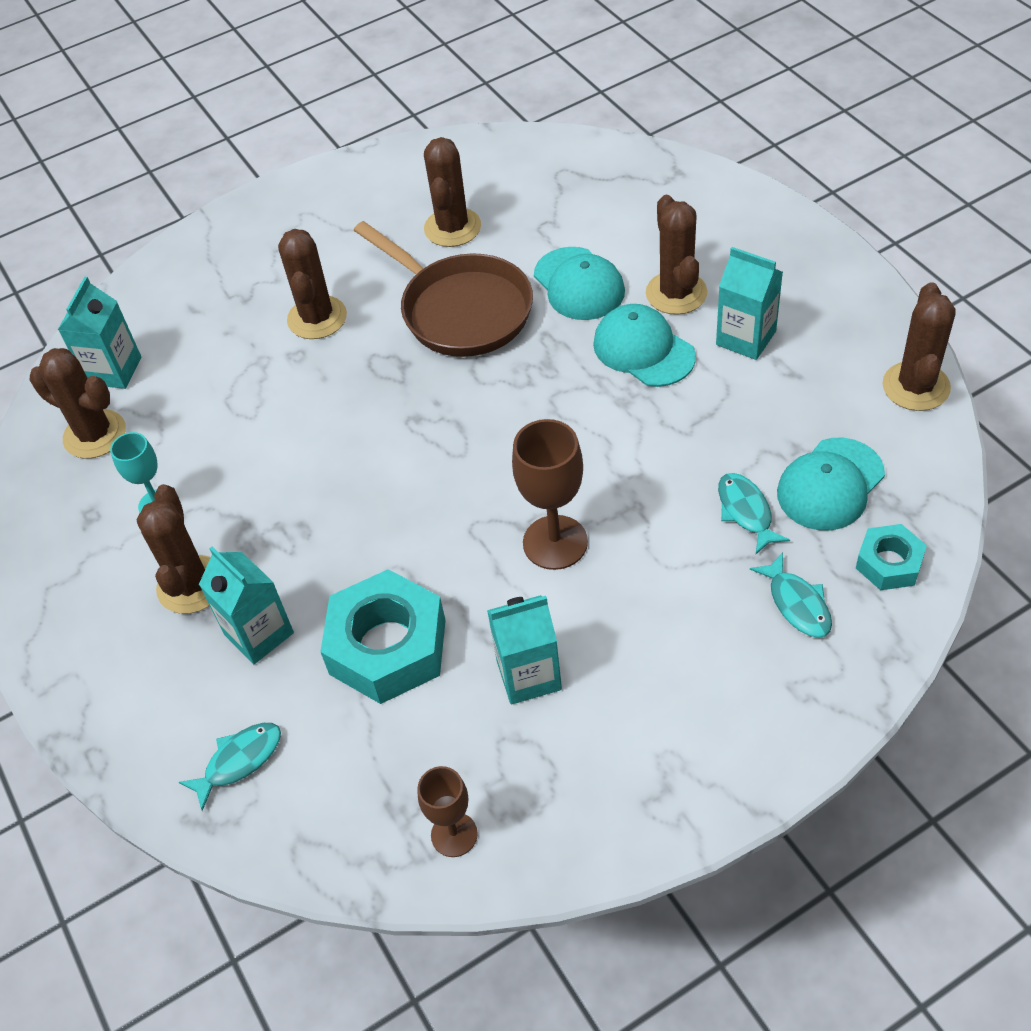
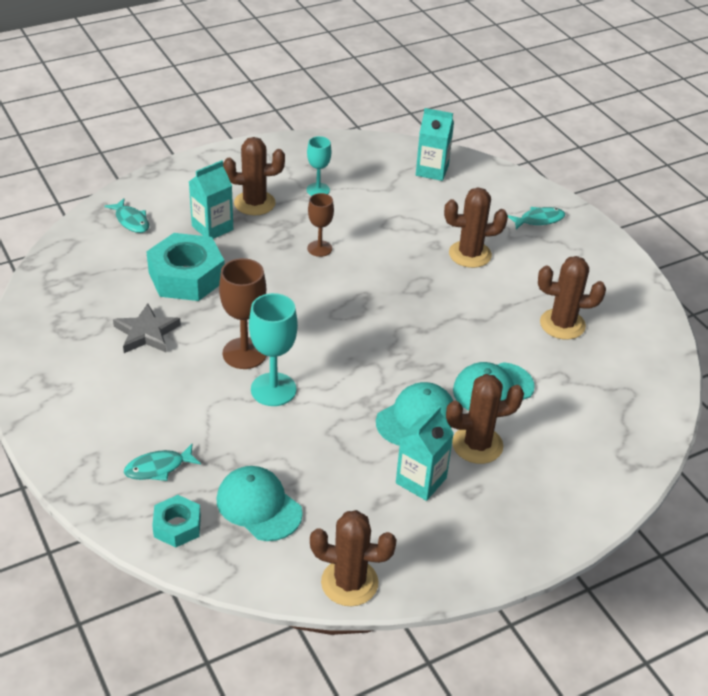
camera: 85 degrees right, 10 degrees down
brown cactus [30,348,126,459] -> none
brown pan [354,221,533,357] -> none
brown goblet [417,766,478,857] -> brown goblet moved to [307,193,334,257]
turquoise carton [487,595,562,705] -> grey star [113,303,181,353]
turquoise fish [718,473,790,554] -> turquoise fish moved to [508,207,565,229]
none -> turquoise goblet [249,293,298,406]

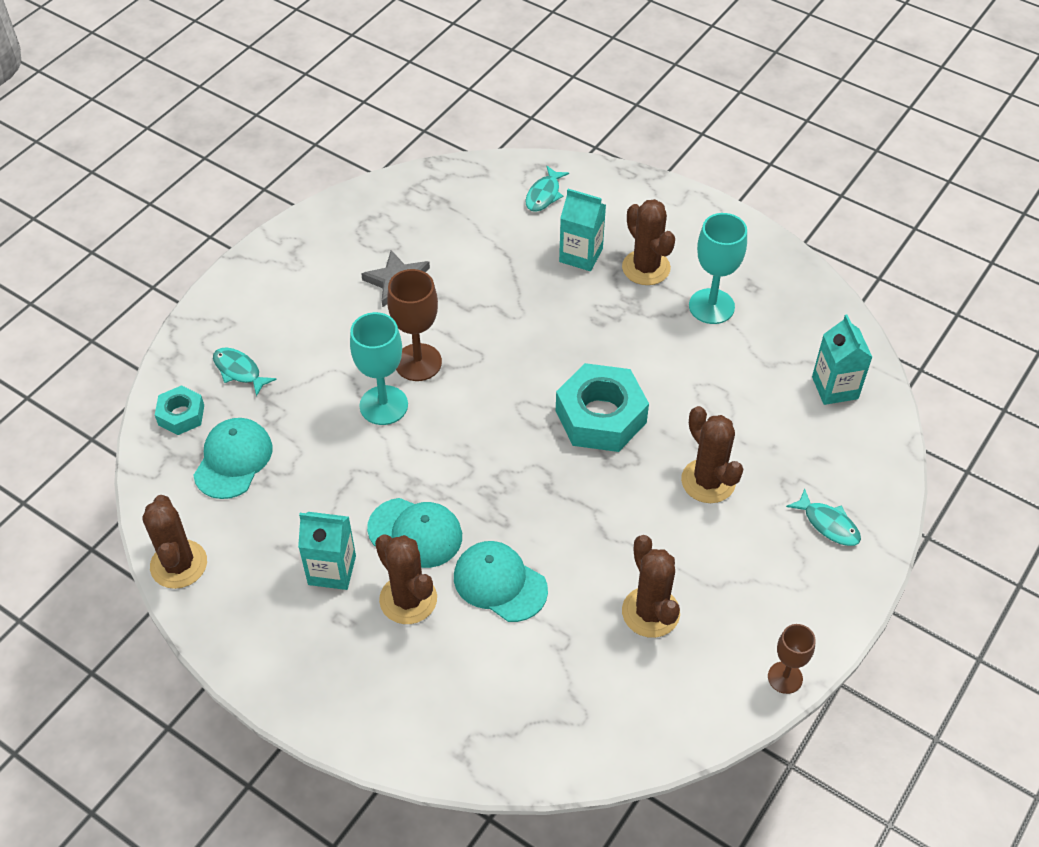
camera: 65 degrees right, 10 degrees up
turquoise nut [146,233,225,301] -> turquoise nut moved to [556,363,649,452]
turquoise goblet [306,136,331,196] -> turquoise goblet [689,213,747,324], size x1.60
brown goblet [307,193,334,257] -> brown goblet moved to [768,624,816,694]

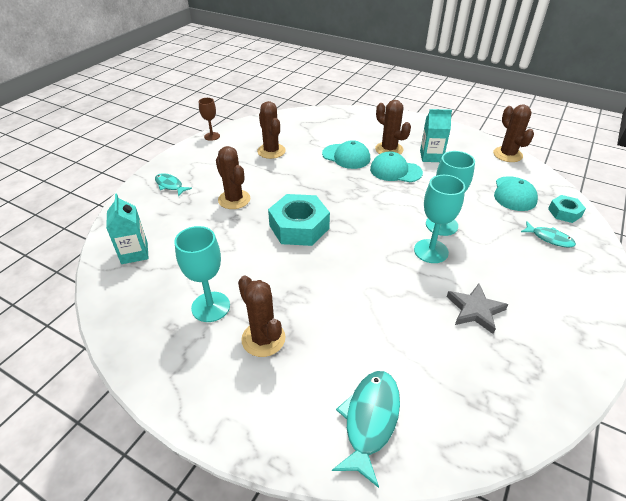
camera: 175 degrees right, 10 degrees down
brown goblet [387,269,442,381] -> turquoise goblet [414,175,465,263]
turquoise fish [525,166,569,212] -> turquoise fish [332,371,400,488], size x1.61
turquoise carton [559,189,606,271] -> none

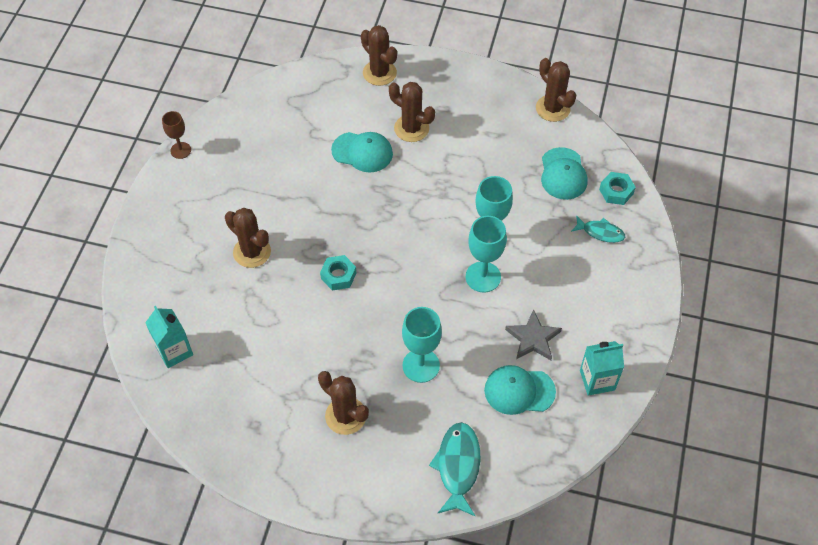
camera: 15 degrees left, 15 degrees up
turquoise fish [155,173,192,197] -> none
turquoise goblet [174,226,230,322] -> turquoise goblet moved to [402,307,442,383]
brown cactus [257,101,286,159] -> brown cactus moved to [361,25,397,86]
turquoise nut [268,194,330,246] -> turquoise nut [320,255,356,291], size x0.54
turquoise cap [370,151,423,182] -> turquoise cap moved to [484,365,556,415]
turquoise carton [420,109,452,162] -> turquoise carton moved to [580,341,624,396]

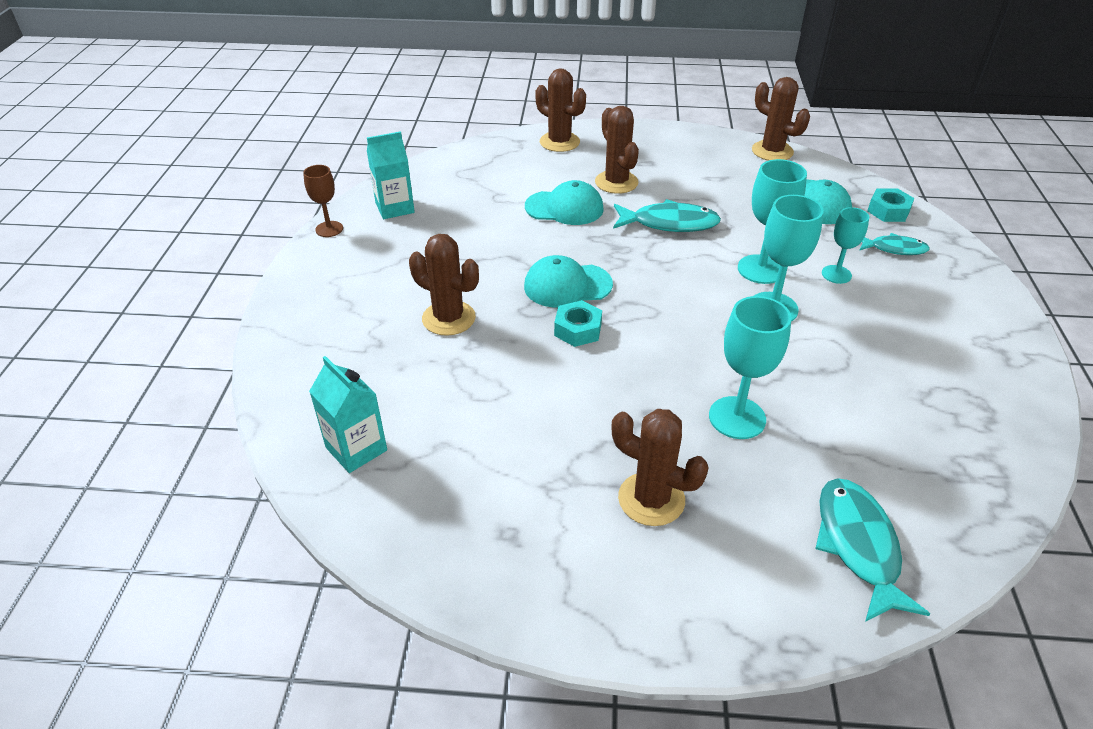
camera: 10 degrees left, 15 degrees down
brown cactus [389,82,435,142] -> brown cactus turned 45 degrees clockwise [595,106,639,194]
turquoise cap [484,365,556,415] -> turquoise cap moved to [524,255,613,307]
grey star [505,309,562,360] -> none
turquoise carton [580,341,624,396] -> turquoise carton moved to [367,131,415,219]
none -> turquoise fish [613,199,721,232]
none -> turquoise goblet [822,207,869,284]

